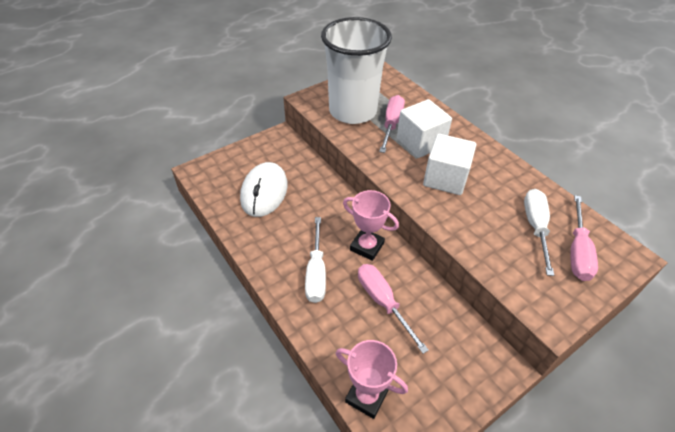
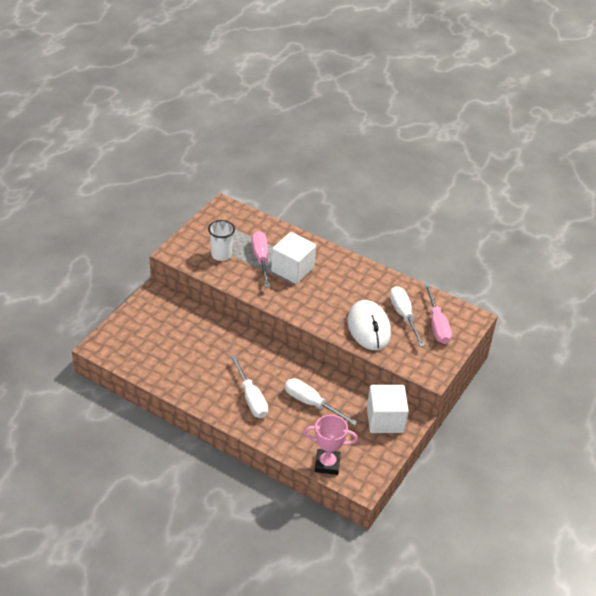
camera: 25 degrees left, 5 degrees down
white mouse [240,162,288,217] -> white mouse moved to [348,300,391,350]
white cup [321,17,392,124] -> white cup [208,220,235,261], size x0.45
pink trophy [343,190,399,261] -> none
pink screwdriver [358,264,429,354] -> white screwdriver [285,378,358,426]
white cube [423,134,476,195] -> white cube moved to [367,385,409,433]

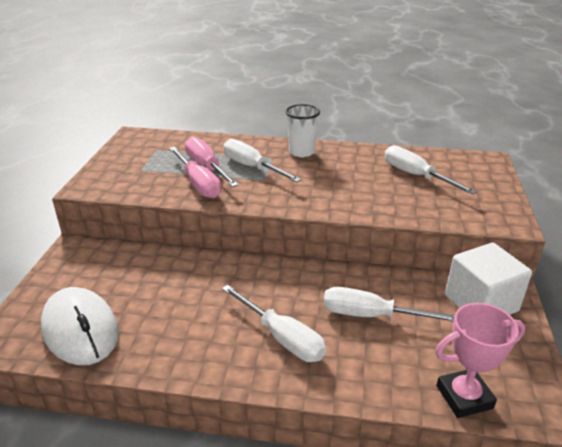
camera: 20 degrees left, 10 degrees down
white cup [208,220,235,261] -> white cup moved to [286,104,320,157]
white cube [271,232,316,284] -> white screwdriver [224,139,302,182]
white mouse [348,300,391,350] -> white mouse moved to [41,287,119,365]
pink screwdriver [425,283,452,344] -> pink screwdriver moved to [169,147,221,198]

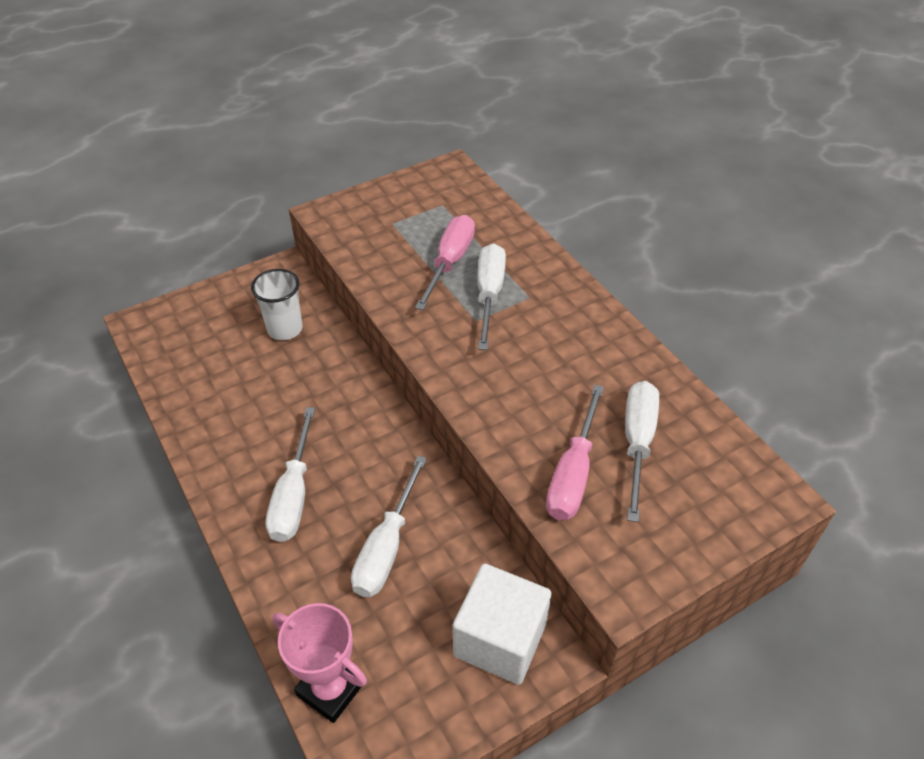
camera: 50 degrees right, 15 degrees up
white mouse [41,287,119,365] -> none
pink screwdriver [169,147,221,198] -> pink screwdriver moved to [546,385,604,520]
white cup [286,104,320,157] -> white cup moved to [251,269,302,340]
white screwdriver [323,287,455,322] -> white screwdriver turned 135 degrees counterclockwise [351,456,427,597]

